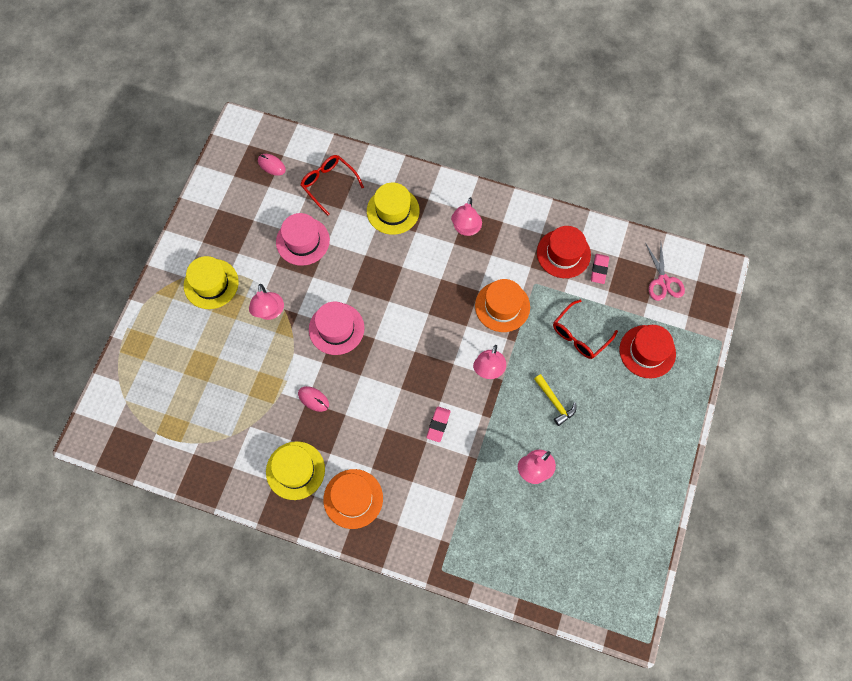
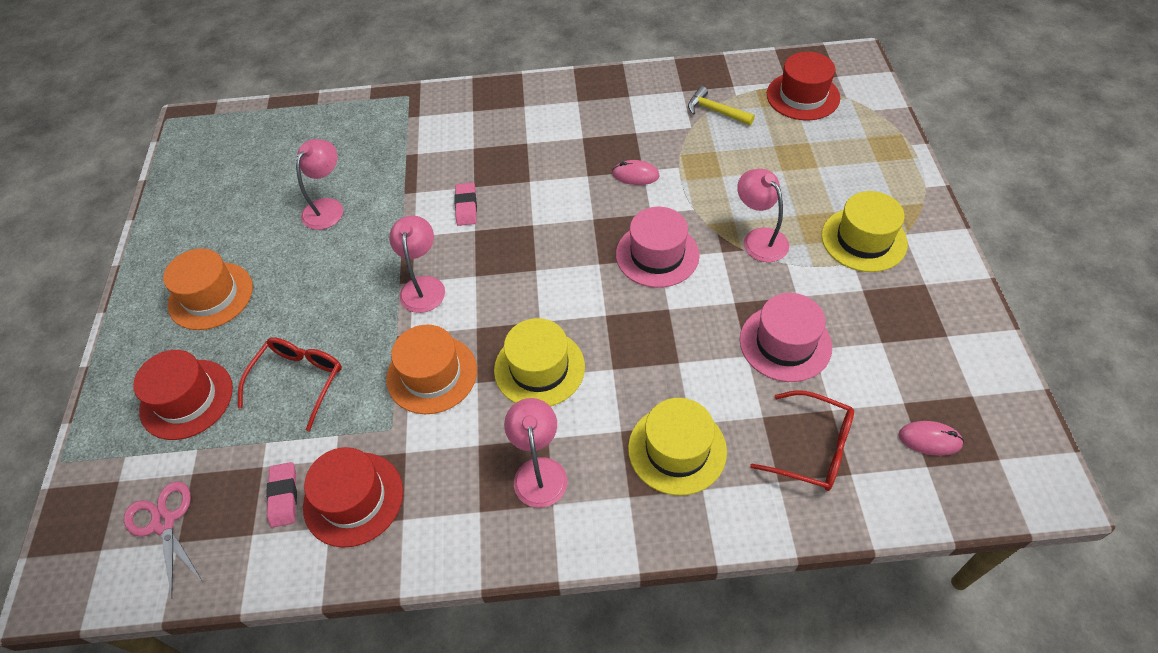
camera: 160 degrees right, 15 degrees down
yellow hat [266,441,325,500] -> yellow hat moved to [494,318,585,407]
orange hat [323,469,383,529] -> orange hat moved to [163,248,253,330]
yellow hammer [534,374,576,426] -> yellow hammer moved to [688,86,755,125]
none -> red hat [767,52,840,121]

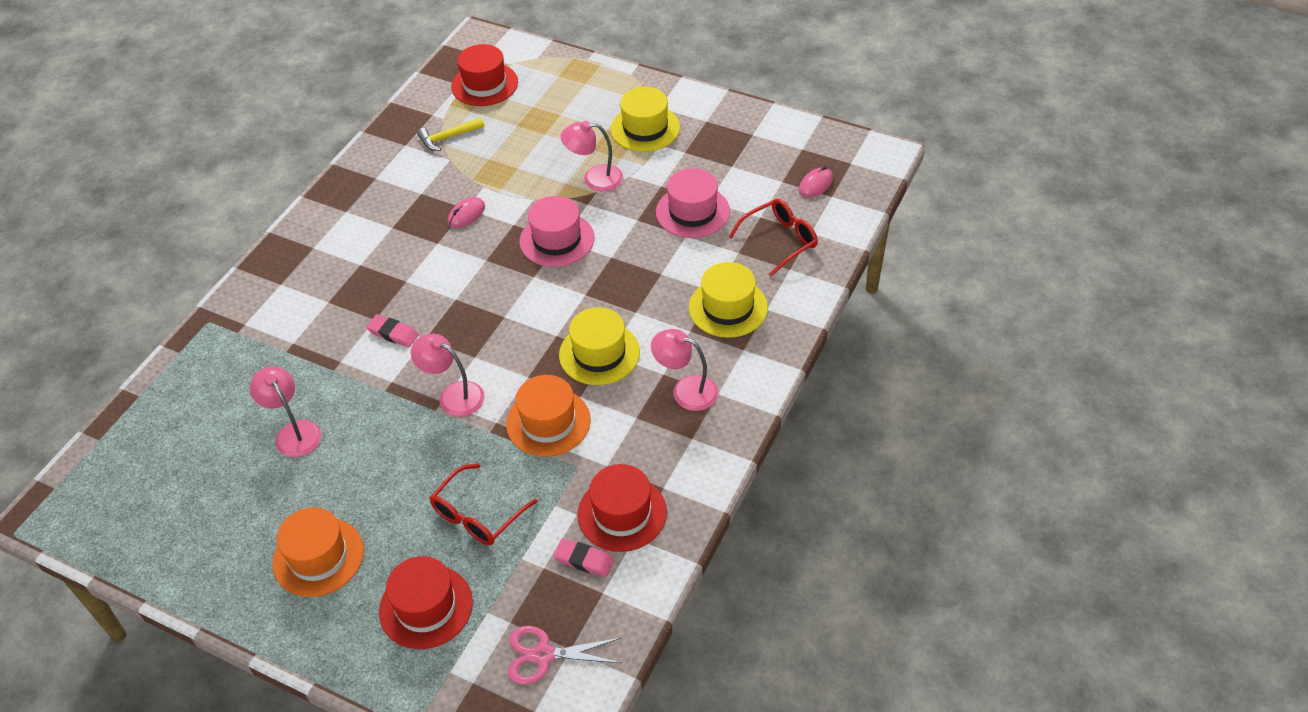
camera: 60 degrees left, 5 degrees down
red glasses [238,337,342,431] -> red glasses turned 105 degrees counterclockwise [430,464,537,545]

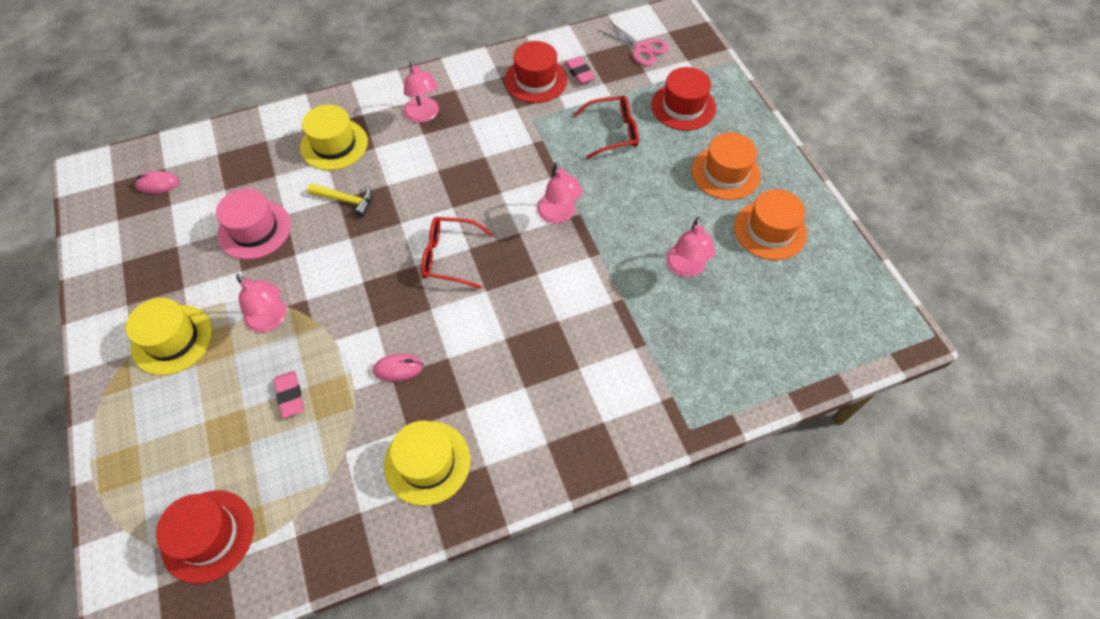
camera: 140 degrees left, 10 degrees up
pink eraser [366,314,419,347] -> pink eraser moved to [274,371,304,418]
yellow hammer [417,117,484,151] -> yellow hammer moved to [308,183,373,217]
orange hat [506,375,591,457] -> orange hat moved to [734,189,807,260]
pink hat [519,196,594,267] -> none
yellow hat [559,307,640,385] -> yellow hat moved to [384,421,470,506]
red glasses [729,199,818,277] -> red glasses moved to [421,217,493,289]

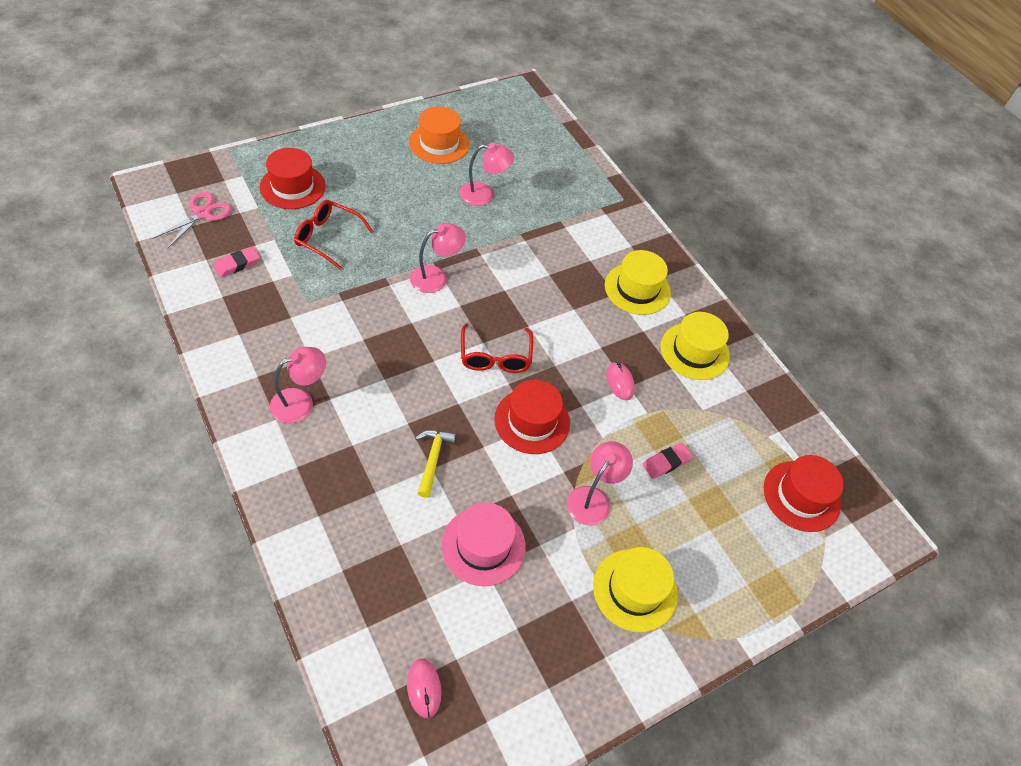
camera: 105 degrees left, 5 degrees down
yellow hat [300,105,368,170] -> yellow hat moved to [605,250,671,315]
red hat [504,41,567,103] -> red hat moved to [494,380,570,454]
red glasses [574,95,639,159] -> red glasses turned 45 degrees counterclockwise [294,200,373,269]
orange hat [692,132,761,200] -> none

